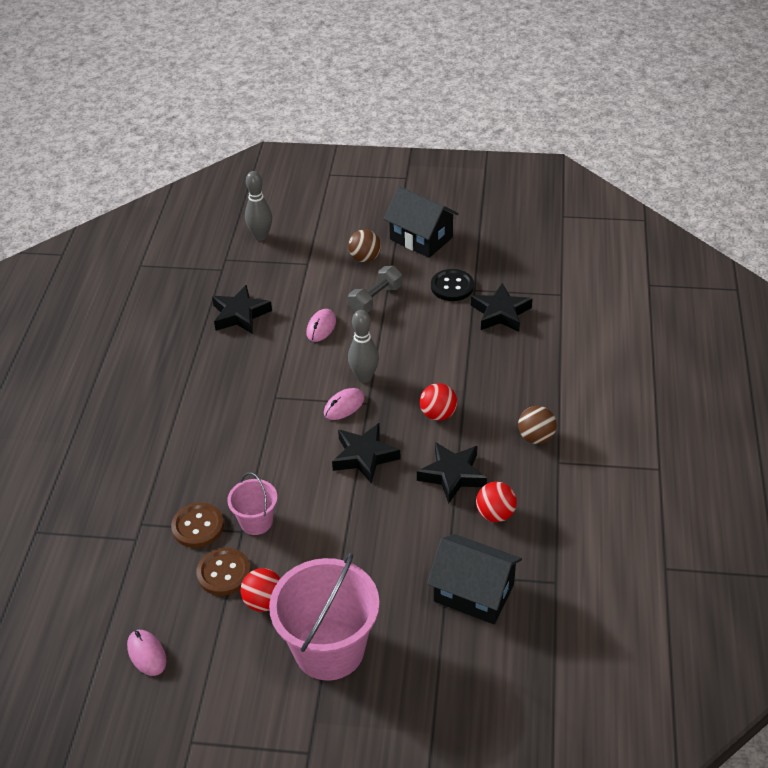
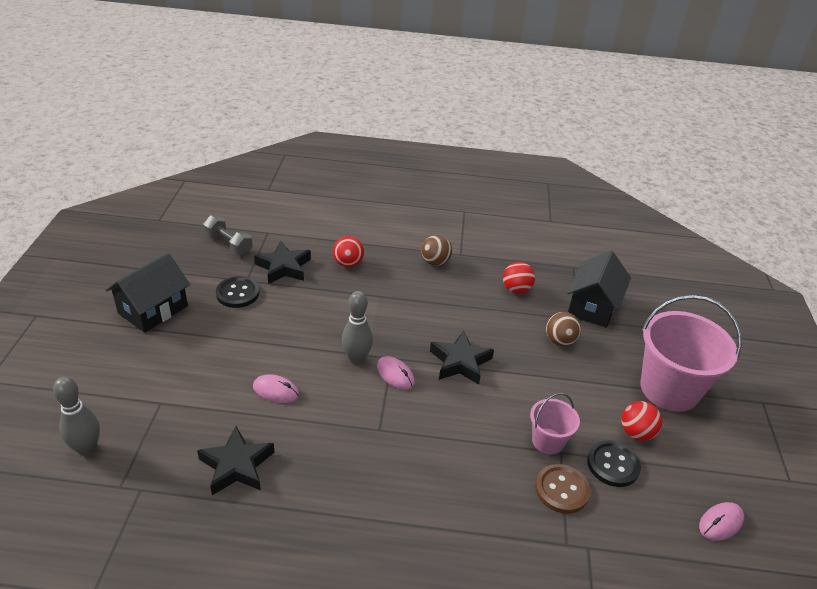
camera: 95 degrees left, 5 degrees down
brown button [196,548,251,596] -> black button [587,440,641,487]
brown ball [348,230,381,262] -> brown ball moved to [546,312,581,346]
grey dumbbell [348,266,402,313] -> grey dumbbell moved to [203,215,253,255]
black star [417,442,487,504] -> none
red ball [420,383,457,421] -> red ball moved to [333,236,364,267]

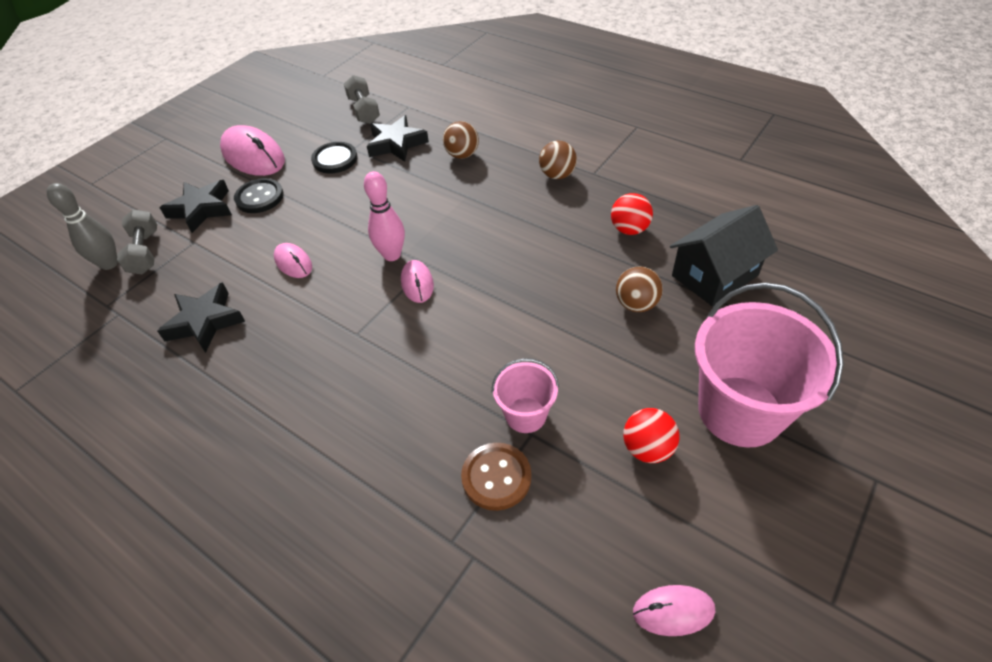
camera: 35 degrees right, 10 degrees up
black house [106,253,190,333] -> pink mouse [220,125,285,176]
red ball [333,236,364,267] -> brown ball [443,121,479,159]
grey bowling pin [342,291,373,365] -> pink bowling pin [364,171,405,261]
black star [430,330,494,385] -> black star moved to [160,180,232,233]
black button [587,440,641,487] -> black button moved to [234,178,284,213]
none -> grey dumbbell [117,209,157,274]

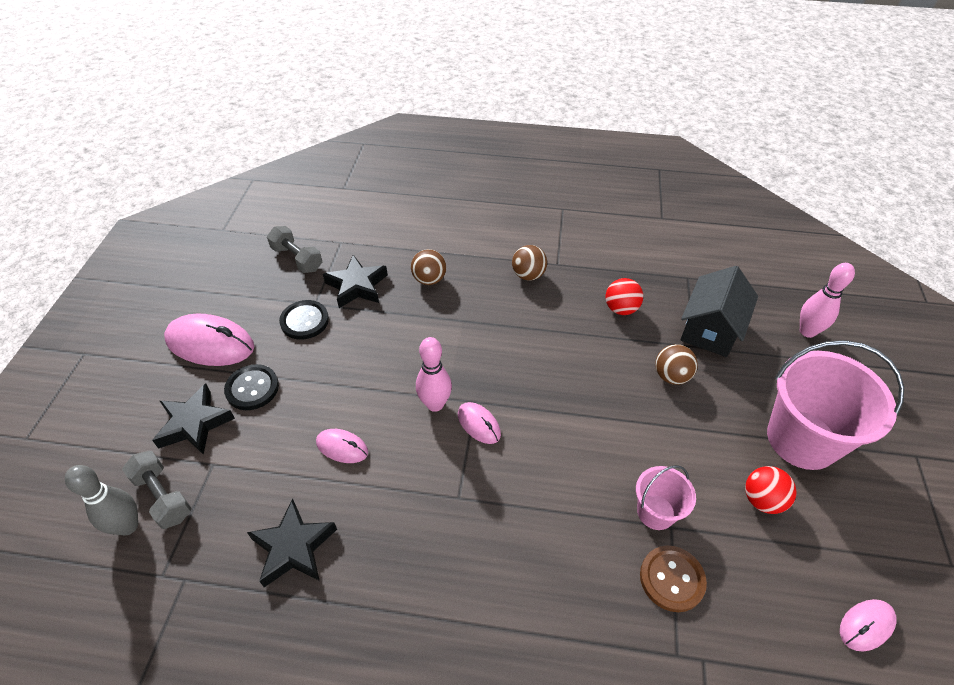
camera: 30 degrees left, 0 degrees up
none -> pink bowling pin [800,263,855,338]

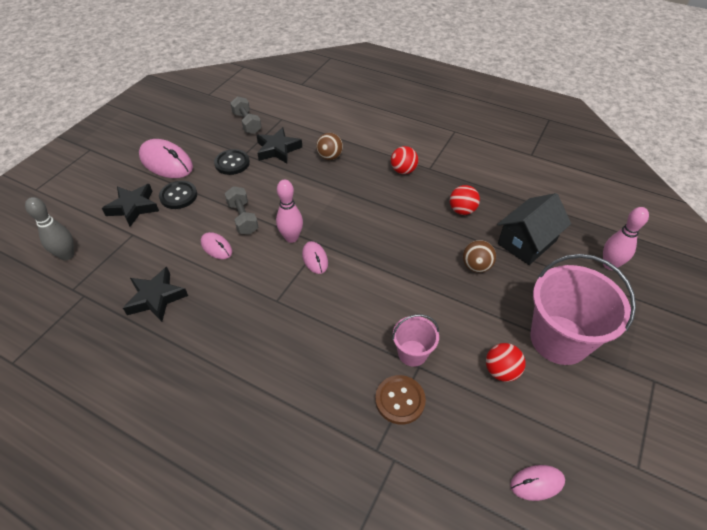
camera: 20 degrees right, 0 degrees up
grey dumbbell [122,451,191,529] -> grey dumbbell moved to [225,186,258,235]
brown ball [512,245,547,281] -> red ball [391,146,418,174]

